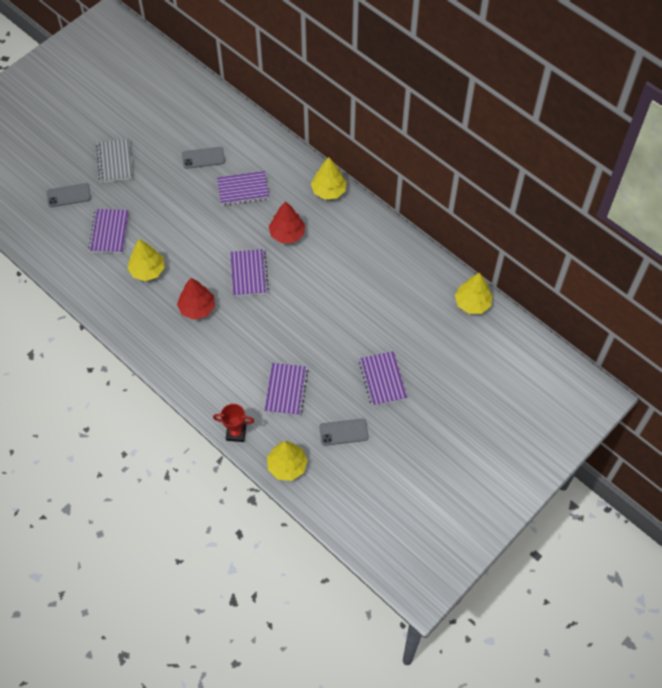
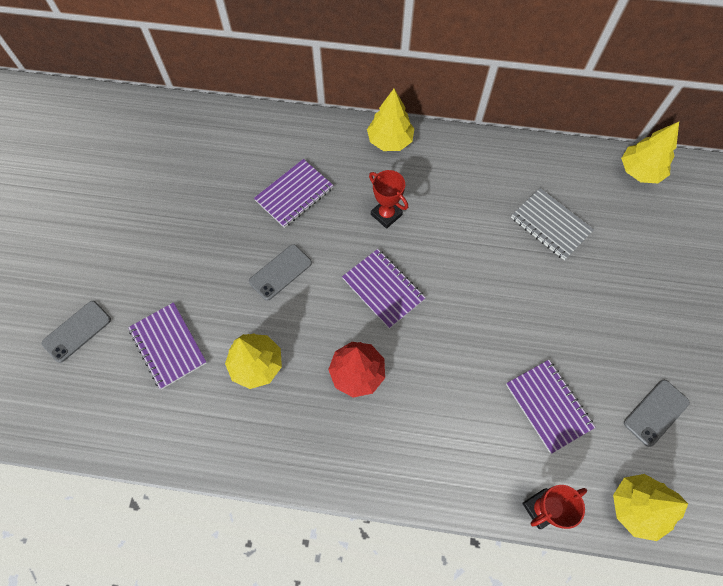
camera: 35 degrees left, 5 degrees up
grey notebook [96,139,133,183] -> grey notebook moved to [511,188,594,260]
grey phone [182,147,225,169] -> grey phone moved to [249,244,312,301]
red tree [269,201,305,243] -> red trophy [369,170,408,229]
purple notebook [359,351,407,406] -> none

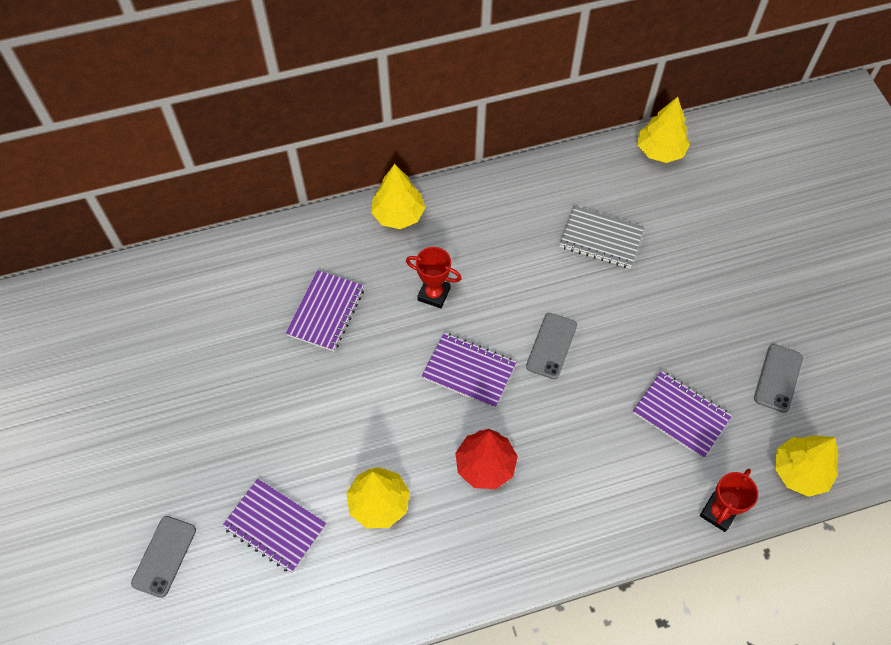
camera: 25 degrees left, 5 degrees down
grey phone [249,244,312,301] -> grey phone moved to [526,313,577,379]

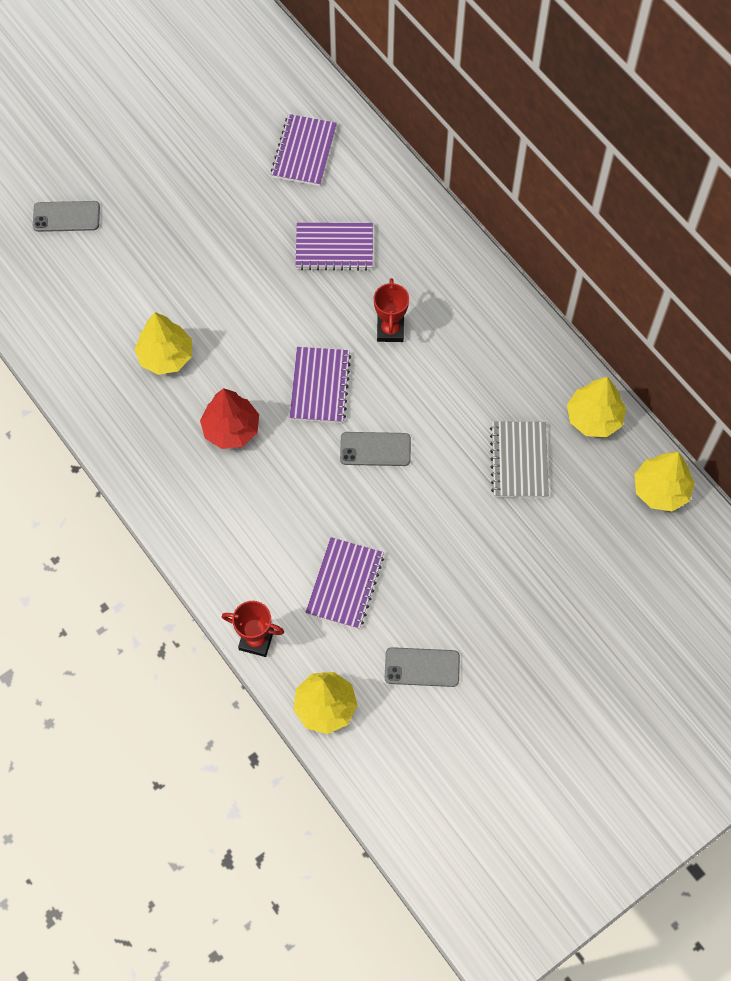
camera: 70 degrees right, 5 degrees up
purple notebook [222,479,326,573] -> purple notebook moved to [271,114,337,186]
yellow tree [371,164,425,229] -> yellow tree moved to [567,377,626,437]

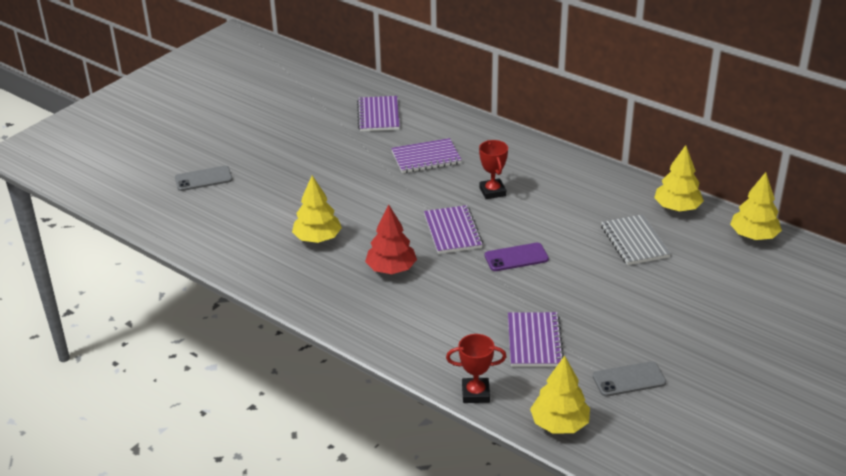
camera: 15 degrees left, 30 degrees down
grey phone [340,432,411,466] -> purple phone [485,243,549,271]

